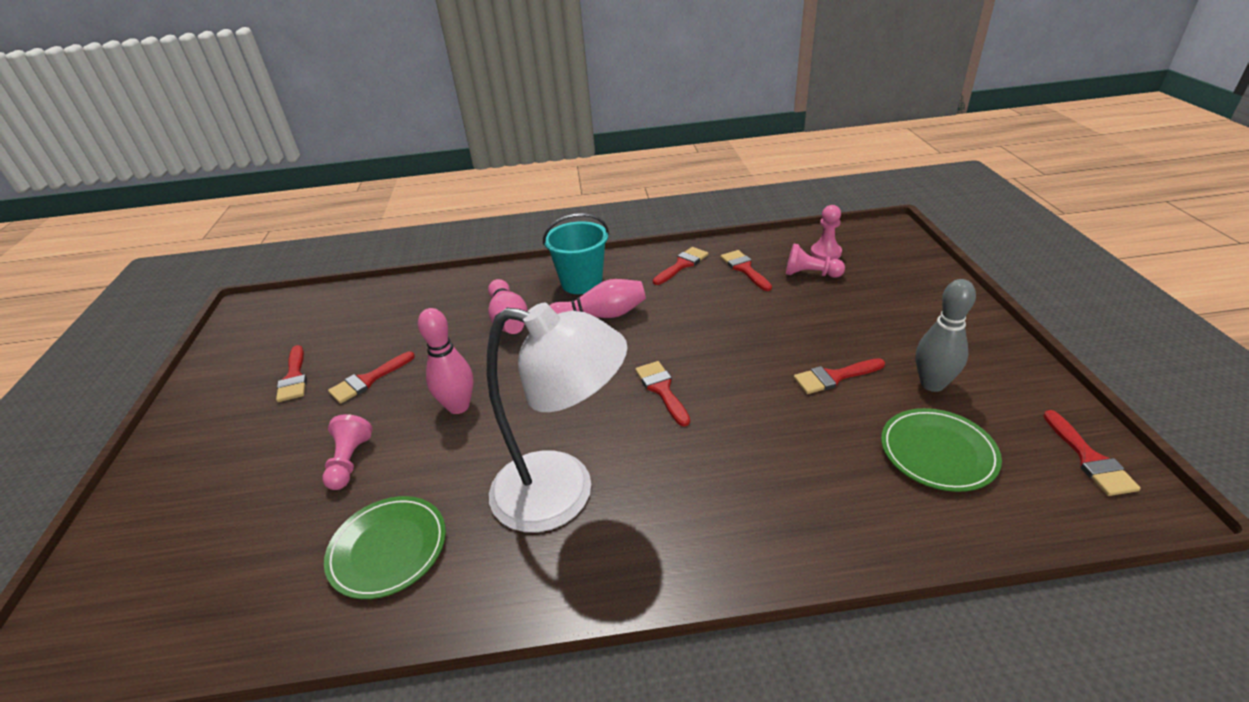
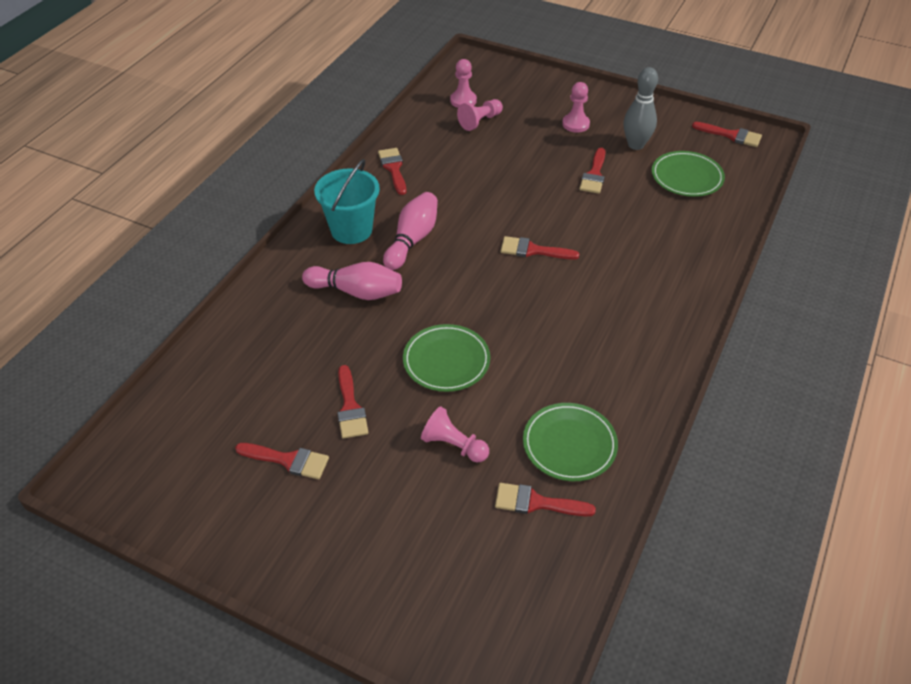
camera: 60 degrees left, 10 degrees up
pink bowling pin [418,308,474,414] -> green plate [403,324,490,392]
white lamp [487,303,627,532] -> none
red brush [721,250,772,291] -> red brush moved to [495,483,596,516]
none -> pink pawn [562,82,590,132]

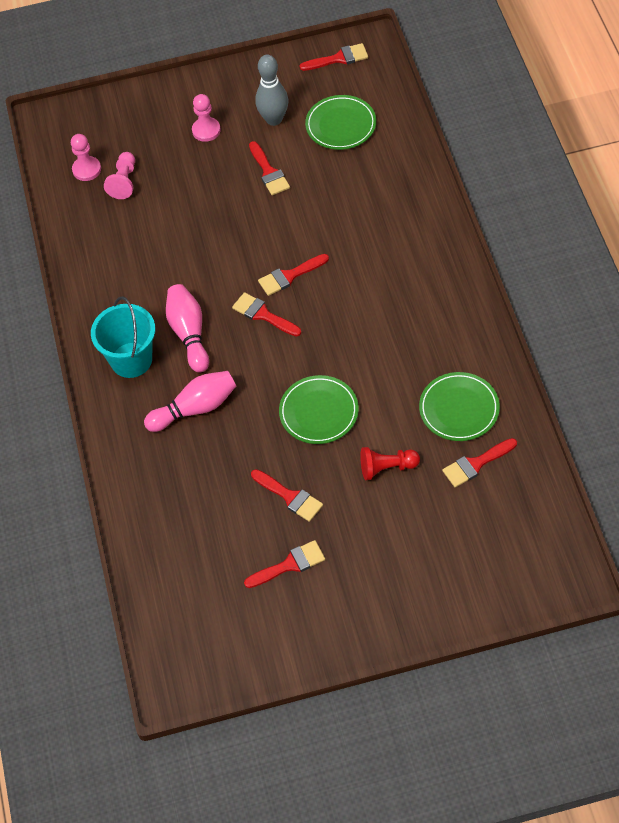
camera: 35 degrees left, 10 degrees up
red brush [378,148,406,195] -> red brush moved to [232,292,301,337]
pink pawn [421,406,489,463] -> red pawn [360,447,420,480]

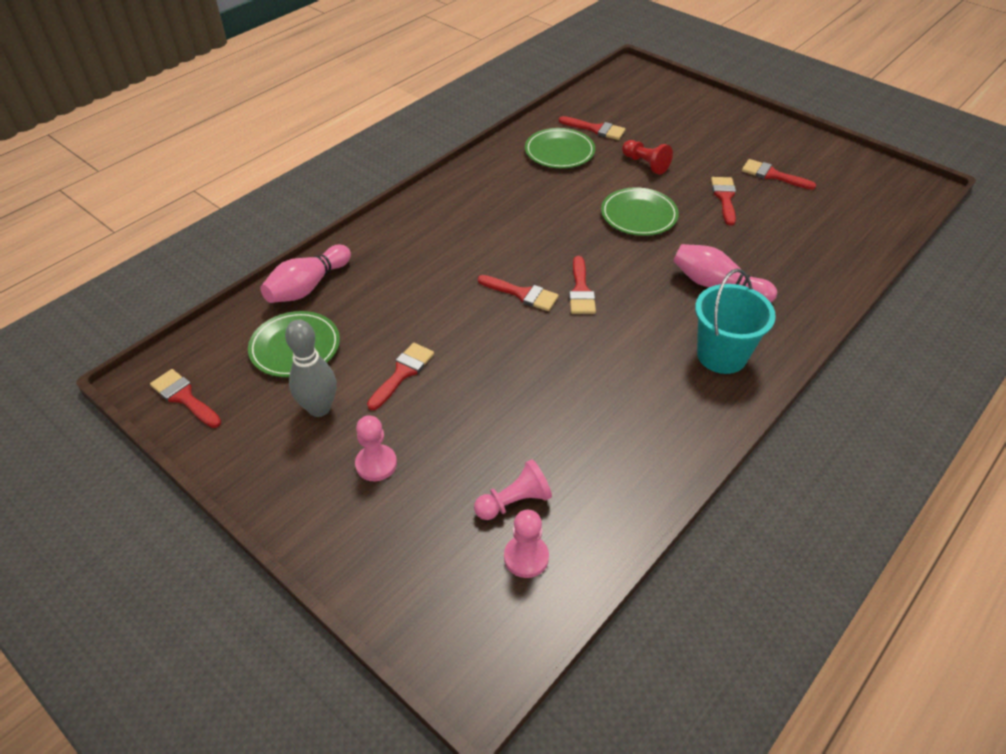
camera: 130 degrees left, 10 degrees down
pink bowling pin [166,284,209,373] -> pink bowling pin moved to [260,245,351,303]

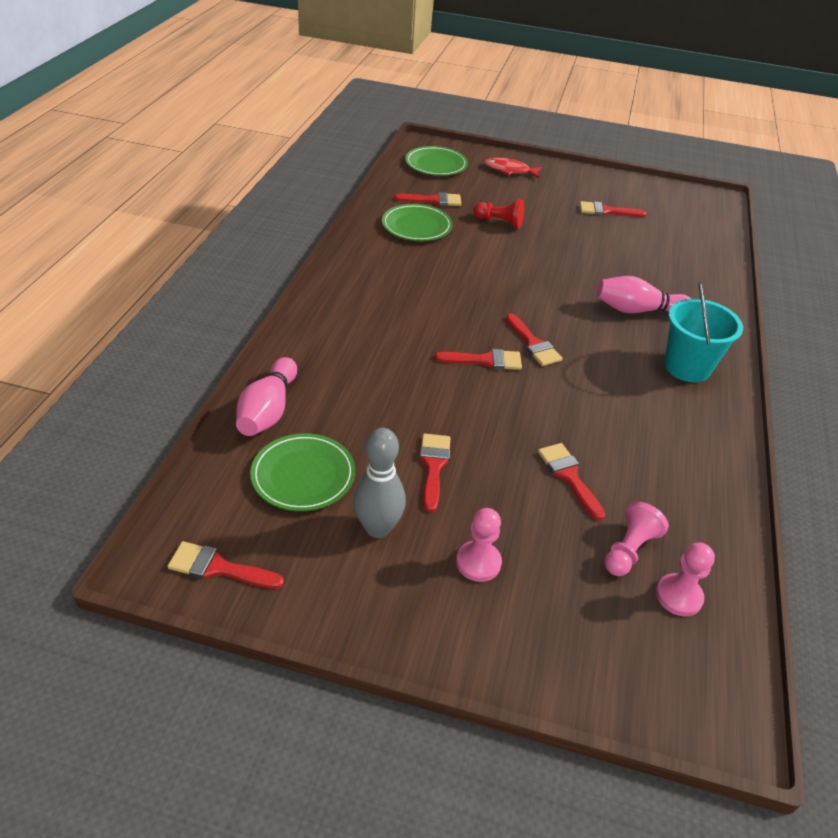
camera: 30 degrees left, 5 degrees down
green plate [601,187,679,236] -> green plate moved to [405,146,468,176]
red brush [711,177,736,226] -> red brush moved to [538,443,605,521]
none -> red fish [484,157,542,178]

